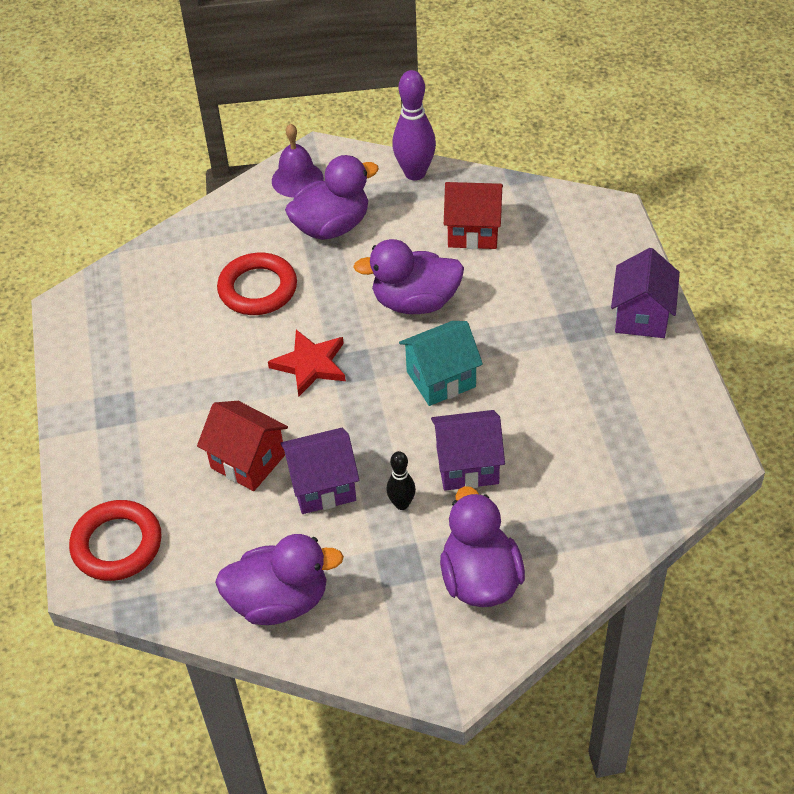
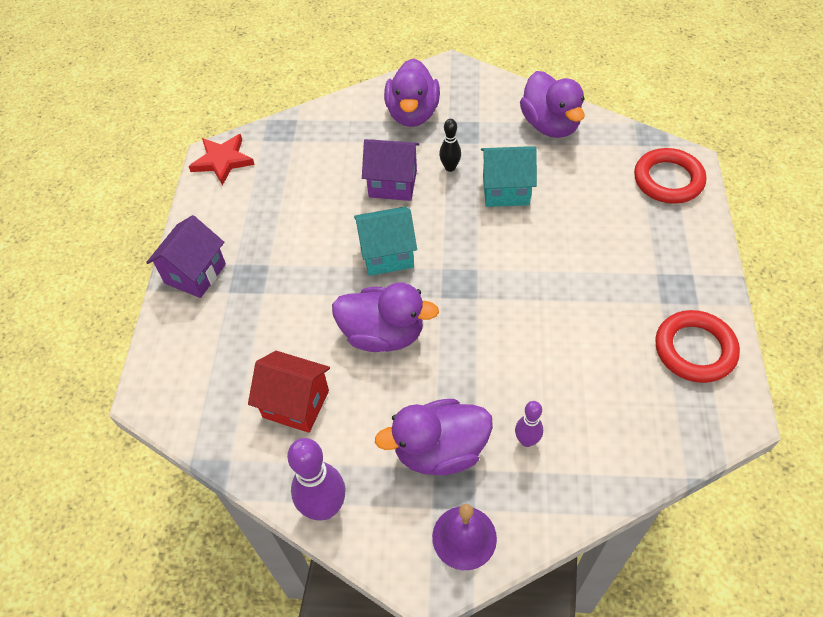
camera: 165 degrees left, 5 degrees up
red house [197,401,288,491] -> none
purple duck [215,534,344,625] -> purple duck turned 120 degrees counterclockwise [520,71,585,138]
red ring [217,253,297,315] -> red ring moved to [655,310,740,383]
red star [268,330,346,396] -> red star moved to [188,134,255,186]
purple house [280,428,359,514] -> turquoise house [481,146,537,207]
none -> purple bowling pin [515,401,543,447]

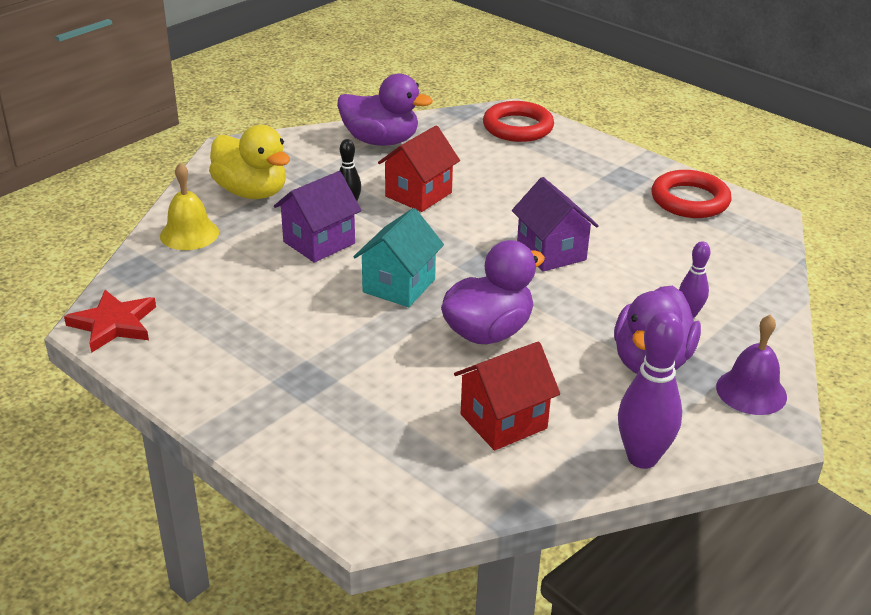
camera: 55 degrees left, 20 degrees down
purple house [146,215,226,298] -> purple house moved to [512,177,599,272]
purple duck [384,58,440,127] -> yellow duck [209,125,290,199]
turquoise house [481,146,537,207] -> red house [378,126,460,212]
none -> yellow bell [160,163,219,250]

